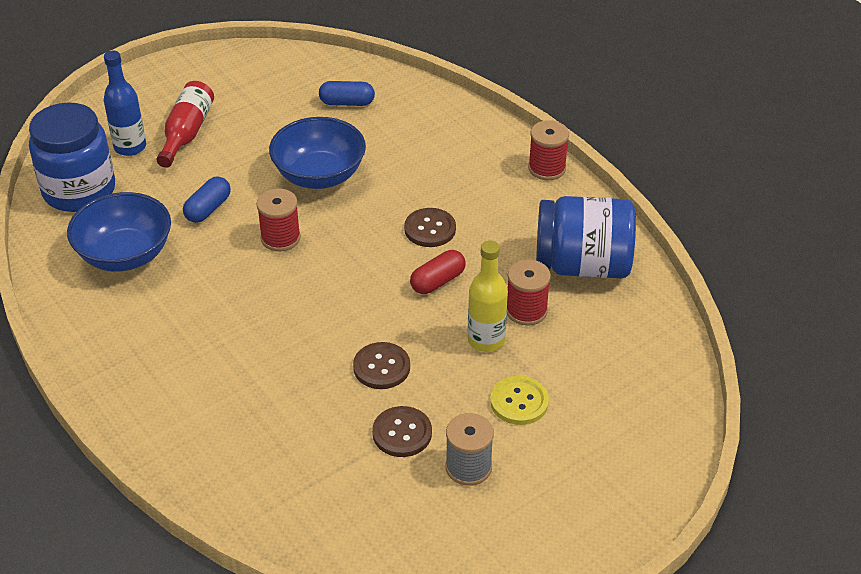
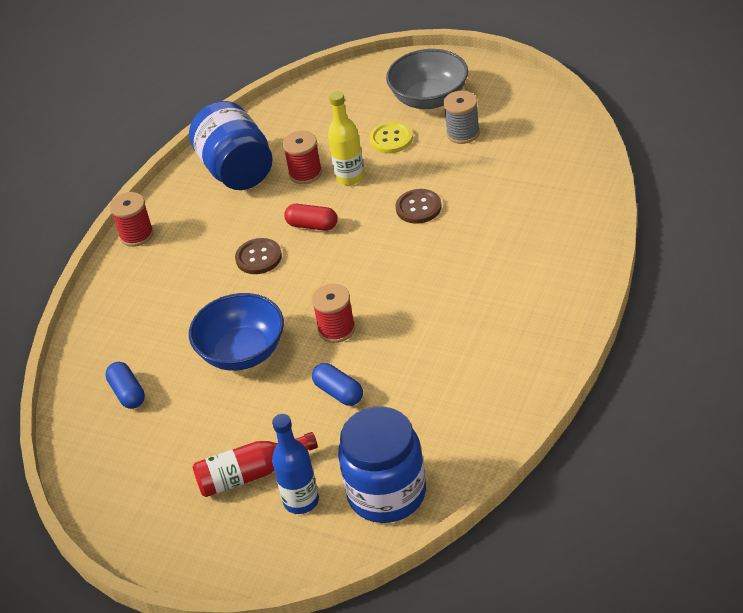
camera: 115 degrees left, 0 degrees up
blue bowl [67,192,171,271] -> none
blue capsule [183,176,231,223] -> blue capsule turned 45 degrees clockwise [312,363,363,406]
brown button [372,406,432,457] -> none
none -> grey bowl [386,49,468,109]

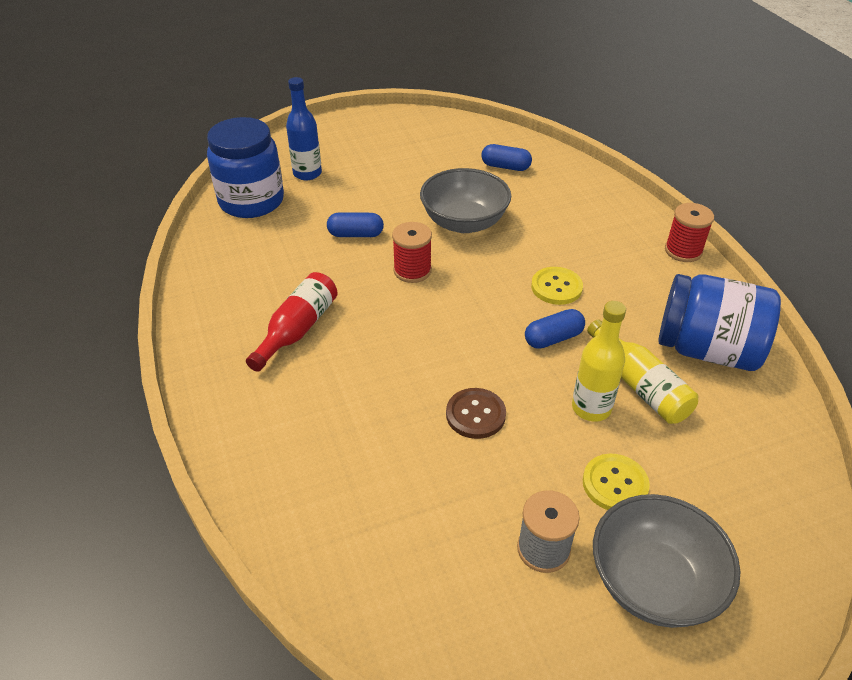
camera: 130 degrees right, 0 degrees up
blue bowl [189,293,284,371] -> grey bowl [420,168,511,233]
red bottle [192,432,318,497] -> red bottle moved to [246,272,338,372]
brown button [235,238,282,274] -> yellow button [531,267,583,305]
red spool [283,131,322,184] -> yellow bottle [587,320,698,424]
red capsule [284,204,338,231] -> blue capsule [525,309,585,349]

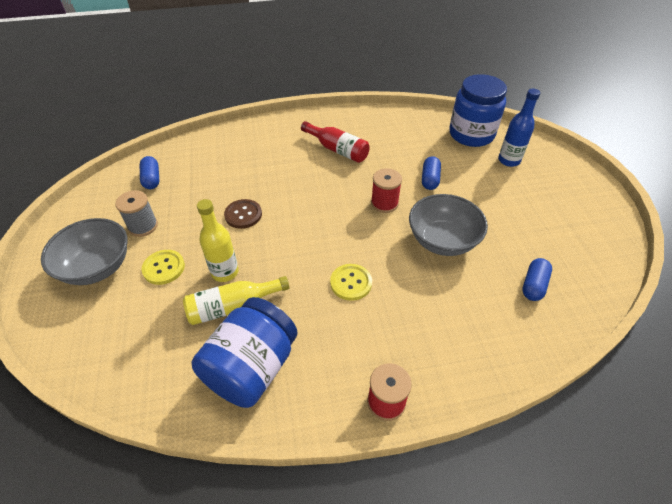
camera: 100 degrees right, 5 degrees up
blue capsule [525,309,585,349] -> blue capsule moved to [140,156,159,189]

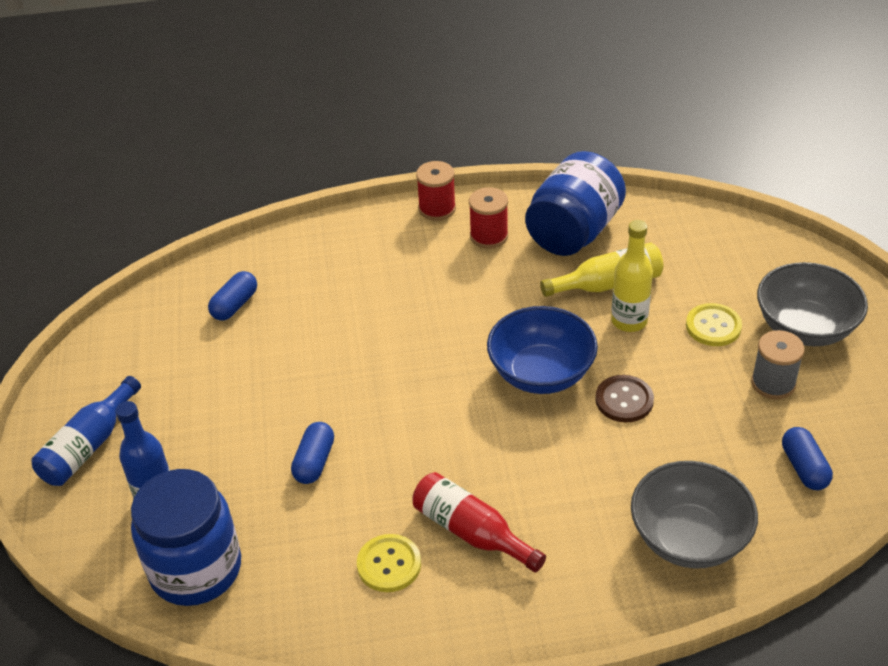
camera: 175 degrees left, 5 degrees down
yellow button [330,264,372,301] -> yellow button moved to [357,534,421,592]
red spool [371,168,402,213] -> red spool moved to [469,187,508,249]
grey bowl [409,194,488,256] -> grey bowl moved to [631,461,758,569]
none -> blue bottle [31,376,141,486]
none -> blue bowl [487,306,598,394]

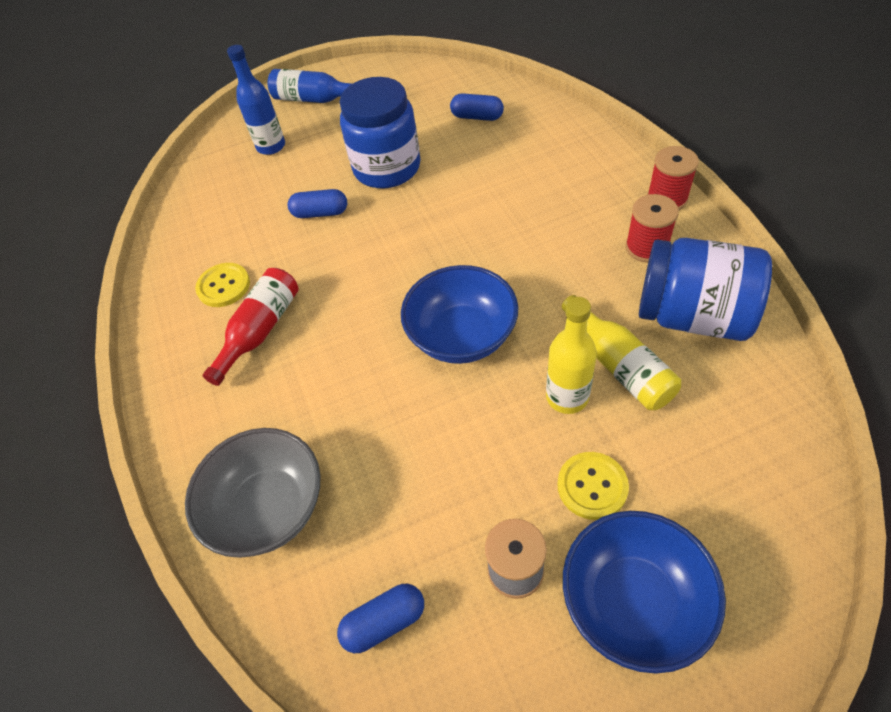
camera: 80 degrees right, 10 degrees up
blue jar [131,469,241,606] -> blue jar moved to [340,77,421,188]
brown button [595,375,654,423] -> none
grey bowl [757,262,868,346] -> blue bowl [563,511,726,674]

